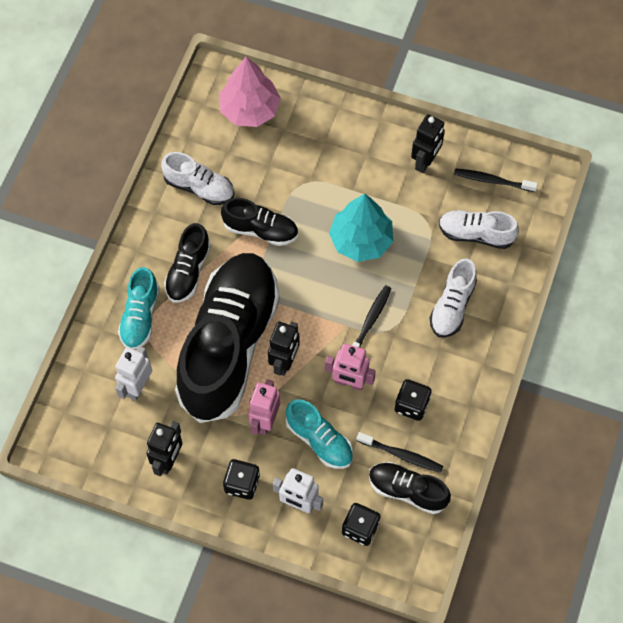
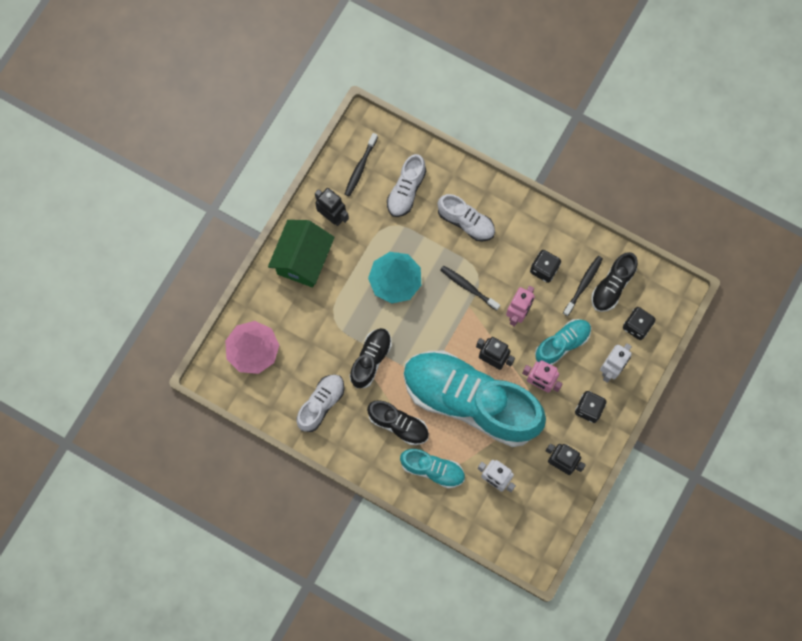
camera: 80 degrees left, 10 degrees up
black shoe [175,253,280,423] -> turquoise shoe [403,351,546,447]
none -> green house [268,220,335,287]

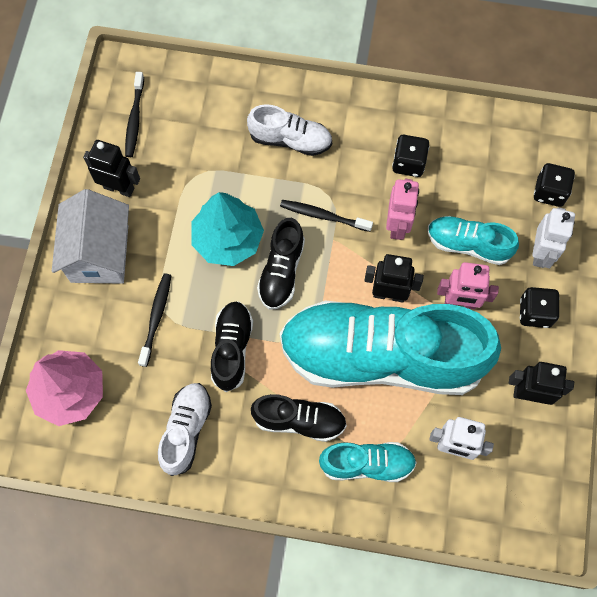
camera: 20 degrees left, 5 degrees down
green house [268,220,335,287] -> white house [52,189,129,284]
white shoe [387,154,426,217] -> none
turquoise shoe [535,319,591,365] -> turquoise shoe turned 105 degrees counterclockwise [428,216,519,265]
black toothbrush [563,256,603,316] -> black toothbrush moved to [138,273,171,367]
black shoe [591,252,638,312] -> black shoe moved to [257,218,305,310]

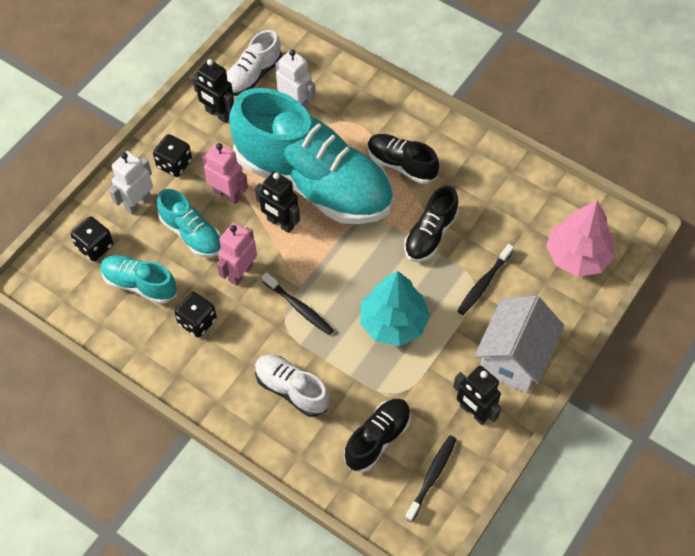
camera: 155 degrees left, 10 degrees down
white shoe [158,383,212,476] -> white shoe moved to [226,30,282,96]
black shoe [257,218,305,310] -> black shoe moved to [344,399,411,473]
turquoise shoe [319,442,417,482] -> turquoise shoe moved to [101,255,177,304]

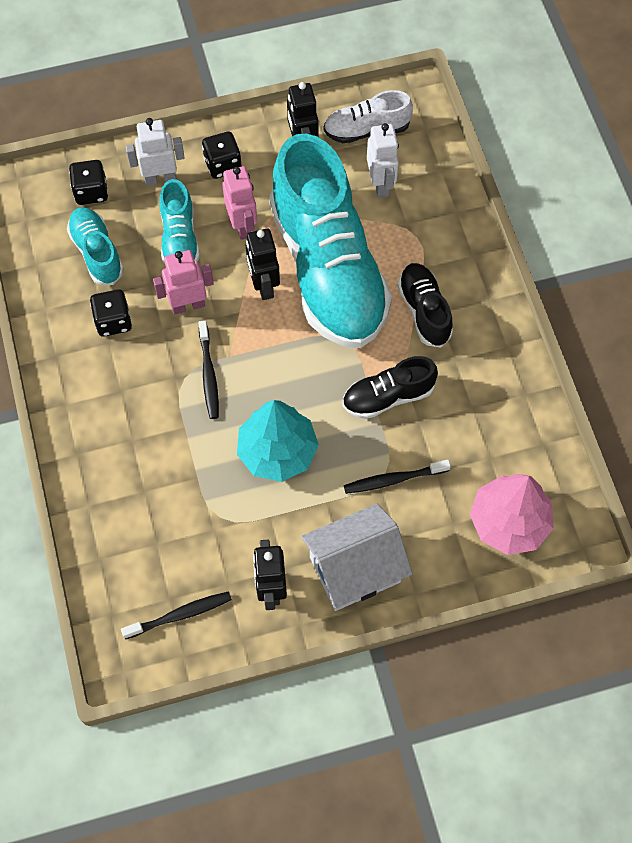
camera: 40 degrees right, 5 degrees up
white shoe [255,355,329,417] -> none
black shoe [344,399,411,473] -> none

